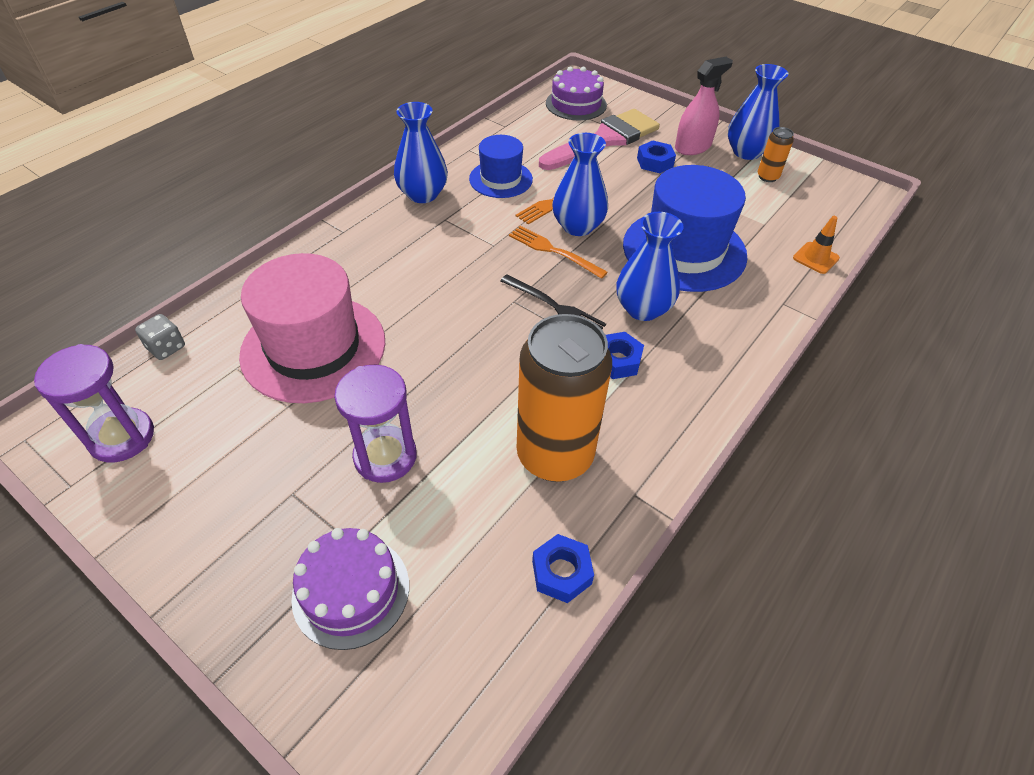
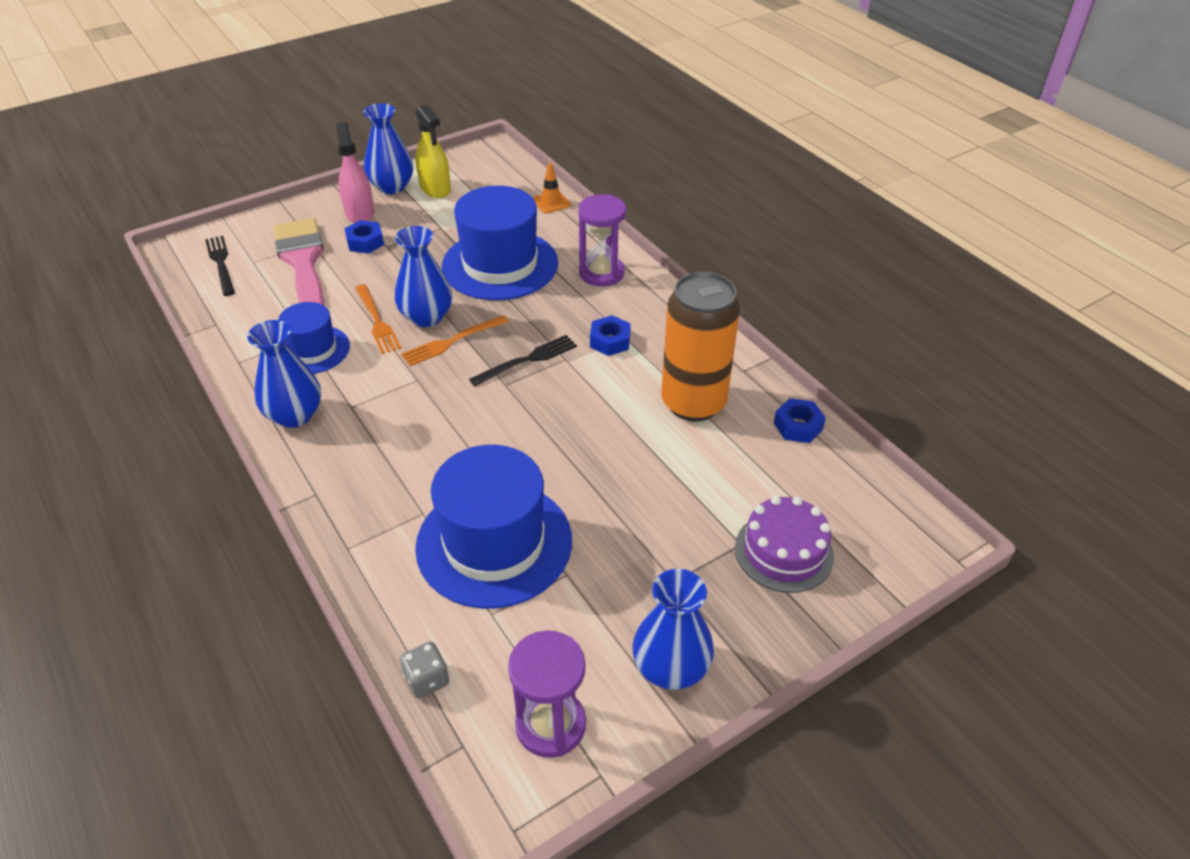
camera: 70 degrees left, 5 degrees down
pink hat [239,253,385,403] -> blue hat [415,445,572,609]
purple hourglass [334,365,417,483] -> purple hourglass moved to [578,194,626,286]
purple cake [546,67,607,120] -> black fork [205,236,235,296]
blue vase [617,212,684,321] -> blue vase moved to [632,569,714,690]
orange can [758,127,794,182] -> yellow spray bottle [415,104,451,198]

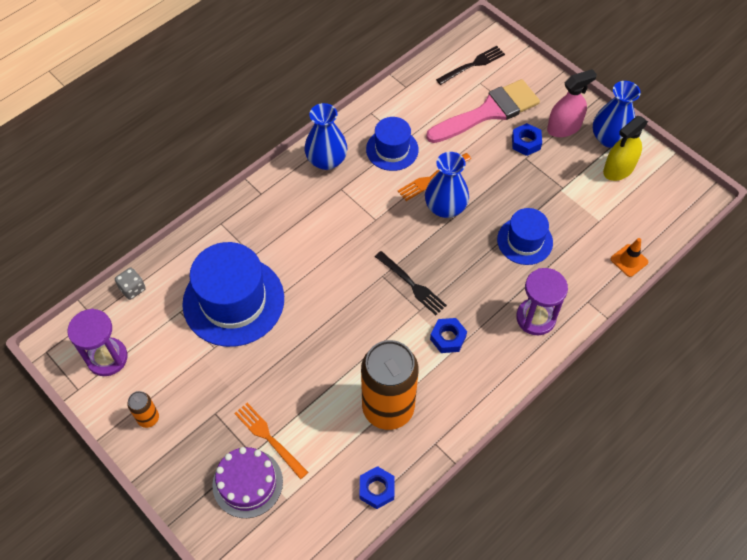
camera: 80 degrees right, 15 degrees up
orange fork [401,315,509,366] -> orange fork moved to [234,403,308,479]
blue hat [442,186,558,300] -> blue hat [497,208,553,265], size x0.57
blue vase [632,569,714,690] -> orange can [127,391,159,428]

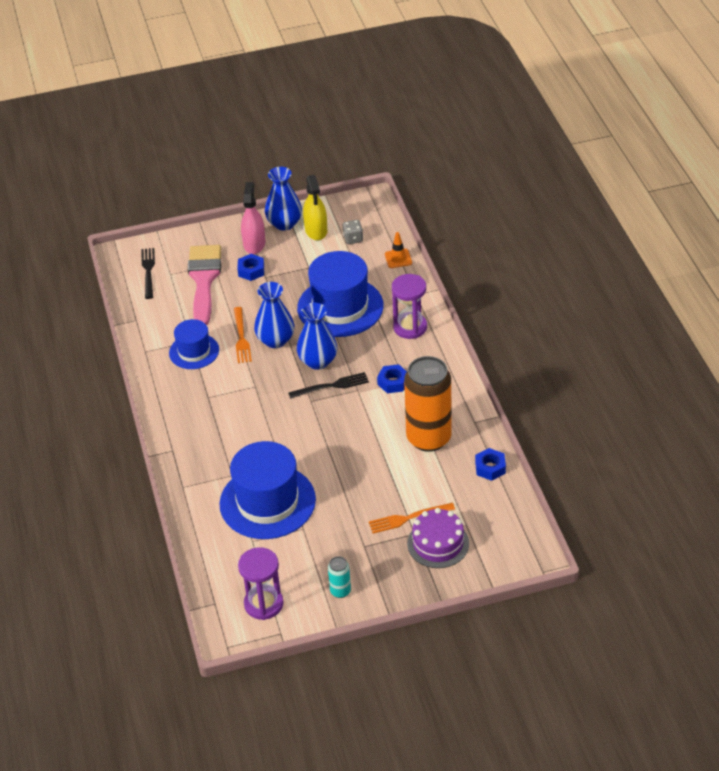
camera: 60 degrees left, 15 degrees down
grey dice [115,268,146,300] -> grey dice moved to [343,220,363,244]
orange can [127,391,159,428] -> turquoise can [328,556,351,598]
blue vase [304,103,347,170] -> blue vase moved to [297,303,337,370]
blue hat [497,208,553,265] -> blue hat [297,251,384,337], size x1.76

